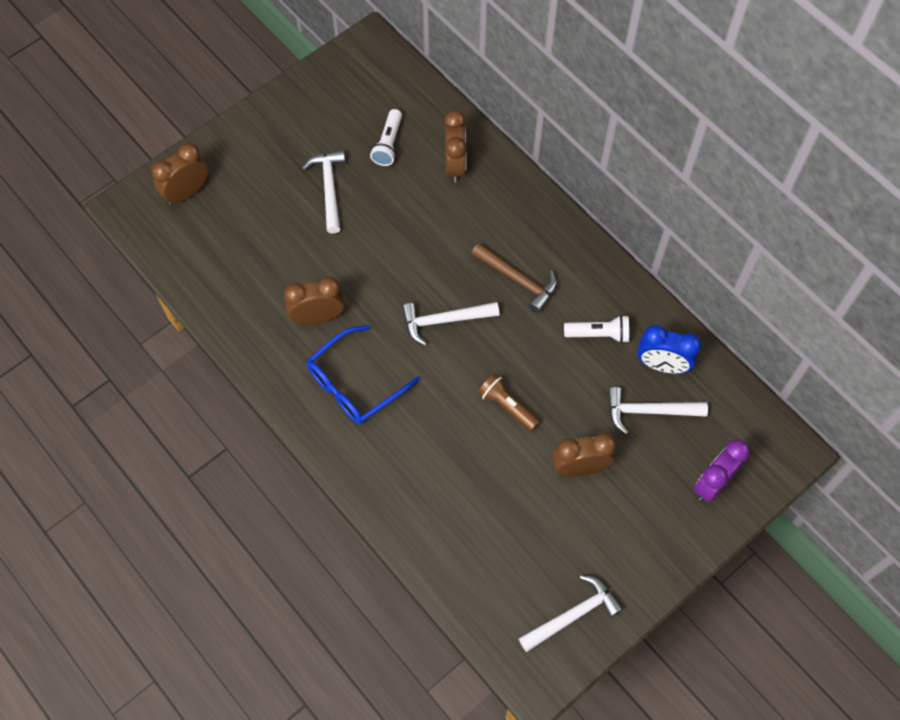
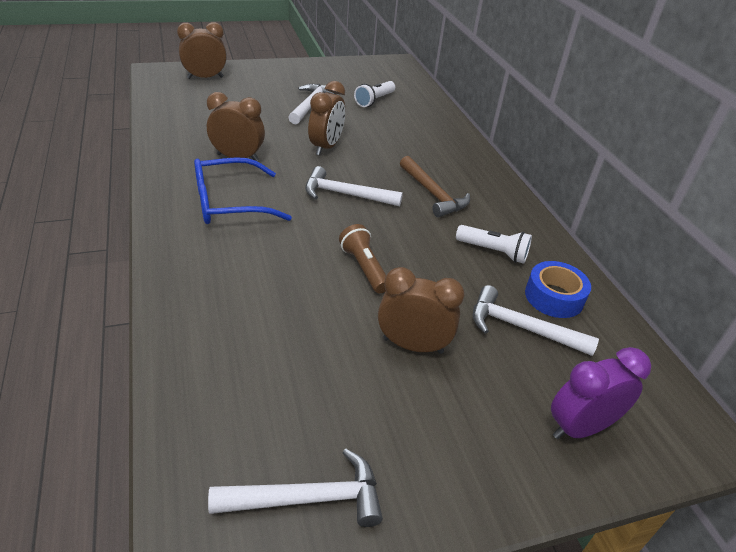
camera: 20 degrees right, 25 degrees down
brown clock [444,110,467,183] -> brown clock moved to [308,81,345,155]
blue clock [637,325,701,374] -> blue tape [525,261,591,318]

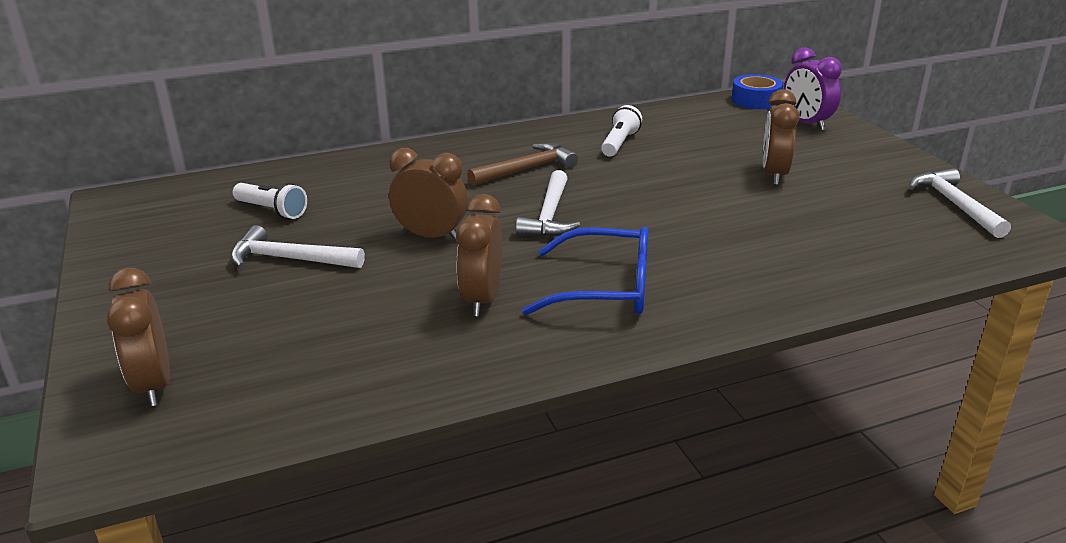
camera: 90 degrees left, 10 degrees down
blue glasses [194,157,292,224] -> blue glasses turned 60 degrees counterclockwise [522,227,649,315]
brown flashlight [339,224,386,293] -> none
white hammer [473,285,599,356] -> none
blue tape [525,261,591,318] -> blue tape moved to [732,74,783,109]

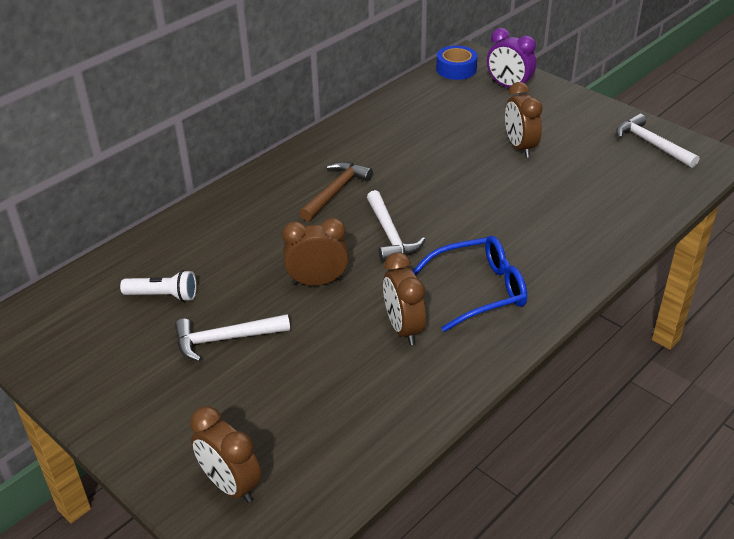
camera: 25 degrees left, 10 degrees up
white flashlight [601,105,642,156] -> none

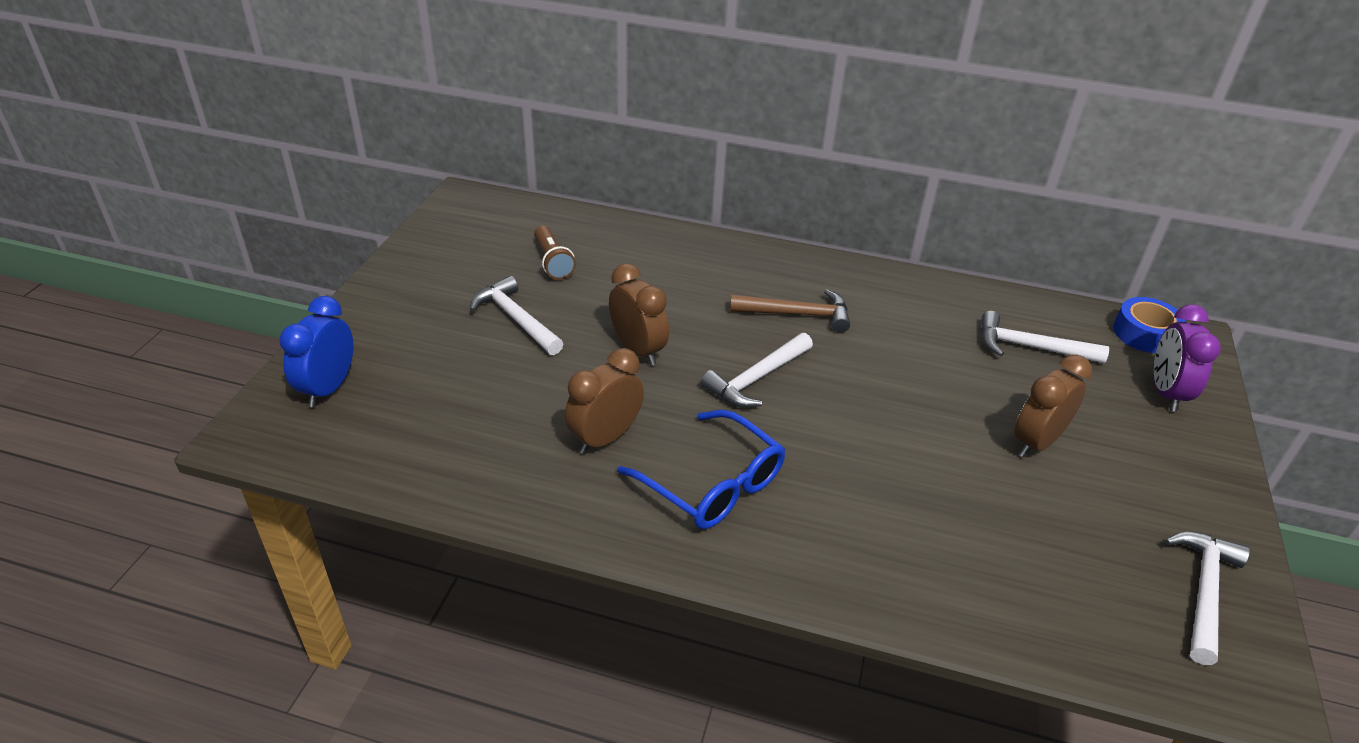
camera: 60 degrees right, 0 degrees up
white flashlight [120,270,197,302] -> brown flashlight [534,226,576,280]
brown clock [190,406,261,503] -> blue clock [279,296,353,407]
none -> white hammer [981,311,1109,364]

